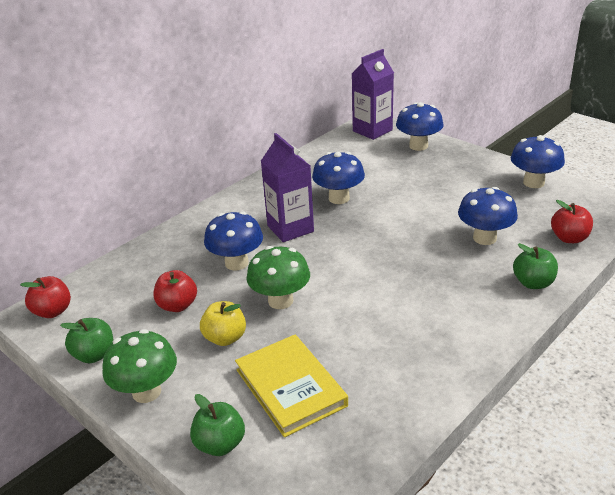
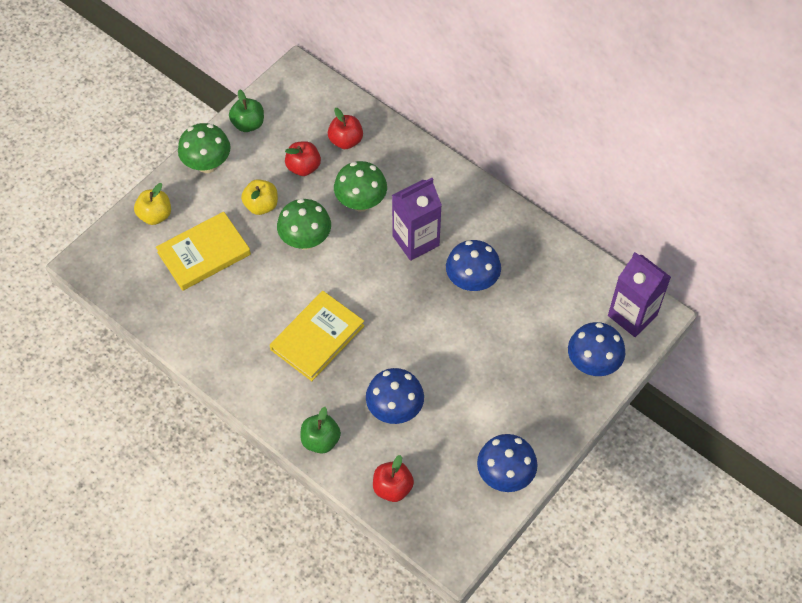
camera: 85 degrees right, 25 degrees up
red apple [20,276,71,318] -> red apple moved to [328,108,363,149]
green apple [190,394,245,456] -> yellow apple [134,183,171,225]
blue mushroom [204,211,263,271] -> green mushroom [334,161,387,212]
none -> yellow book [270,291,364,381]

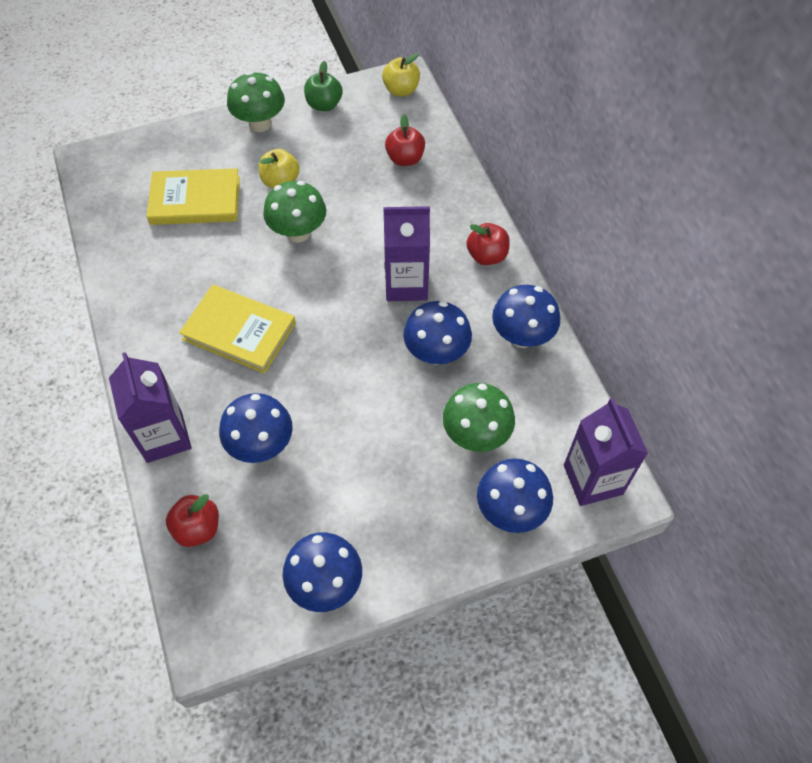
camera: 30 degrees right, 0 degrees up
yellow apple [134,183,171,225] -> yellow apple moved to [382,53,420,96]
yellow book [270,291,364,381] -> yellow book turned 45 degrees clockwise [179,285,296,374]
red apple [285,141,321,176] -> red apple moved to [466,223,510,265]
green apple [300,407,341,453] -> purple carton [109,352,192,463]
green mushroom [334,161,387,212] -> green mushroom moved to [443,383,515,452]
none -> blue mushroom [492,285,560,348]

